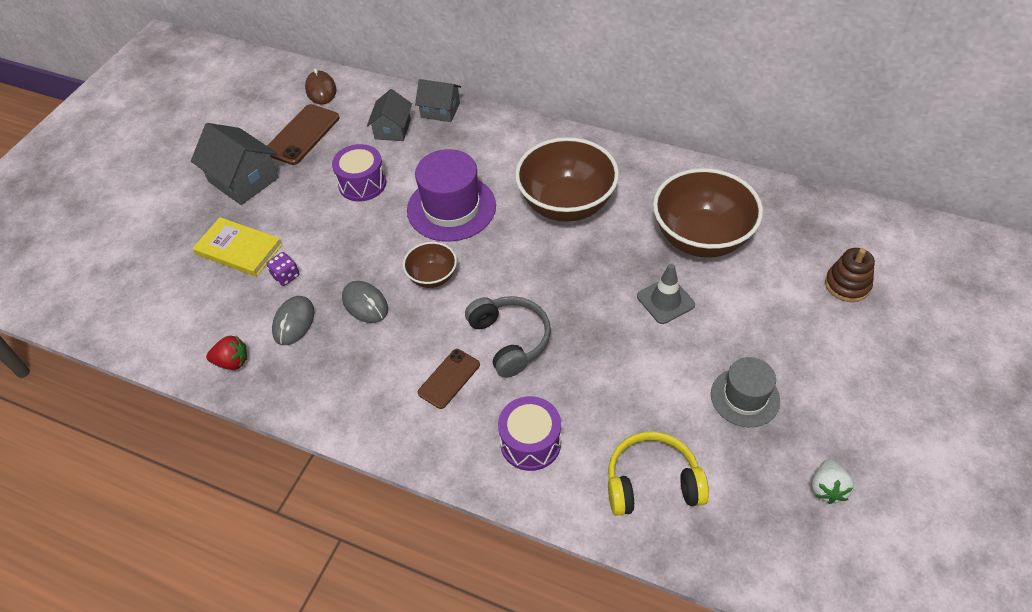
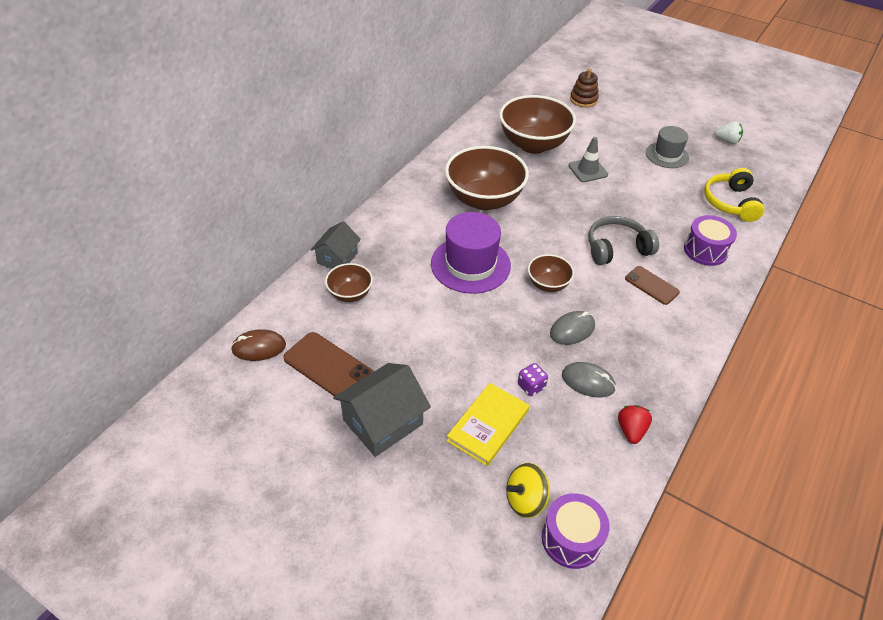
camera: 85 degrees left, 5 degrees down
purple drum [332,144,387,202] -> purple drum moved to [542,493,609,569]
grey house [367,89,412,141] -> brown bowl [325,263,373,302]
none -> yellow spinning top [506,463,550,518]

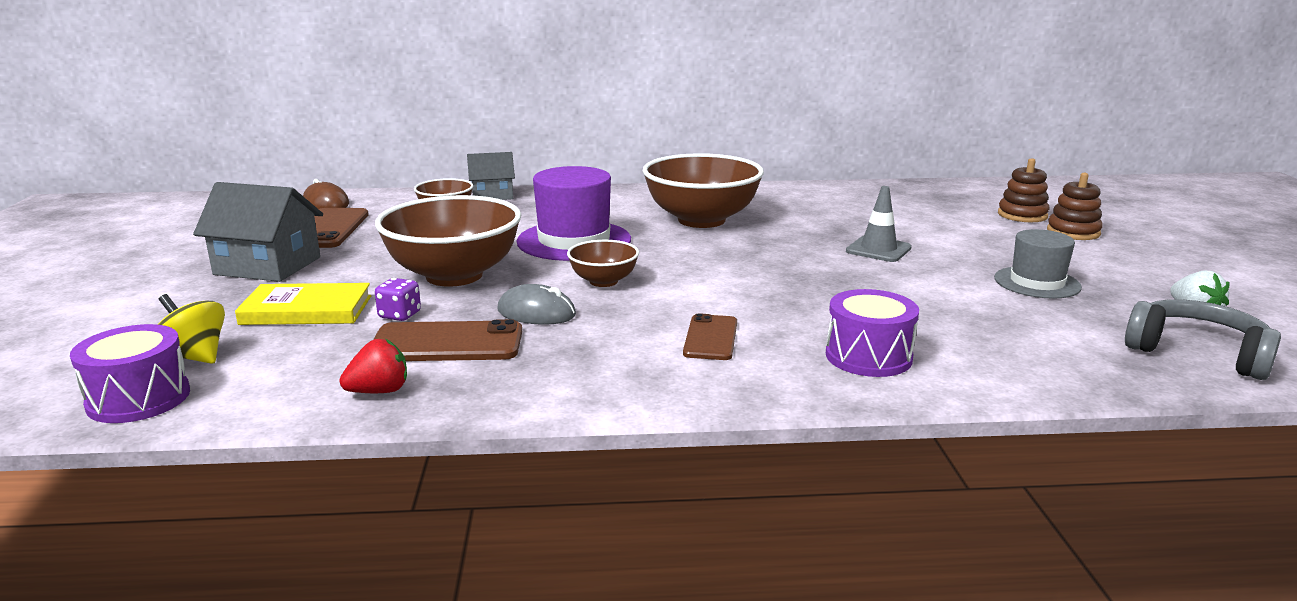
camera: 55 degrees right, 25 degrees down
brown bowl [499,95,576,154] -> brown bowl moved to [375,195,521,287]
grey mouse [562,362,616,397] -> brown phone [373,319,522,361]
grey headphones [588,216,659,265] -> grey headphones moved to [1125,299,1281,380]
yellow headphones [704,168,765,222] -> none
none -> brown stacking toy [1047,173,1103,240]

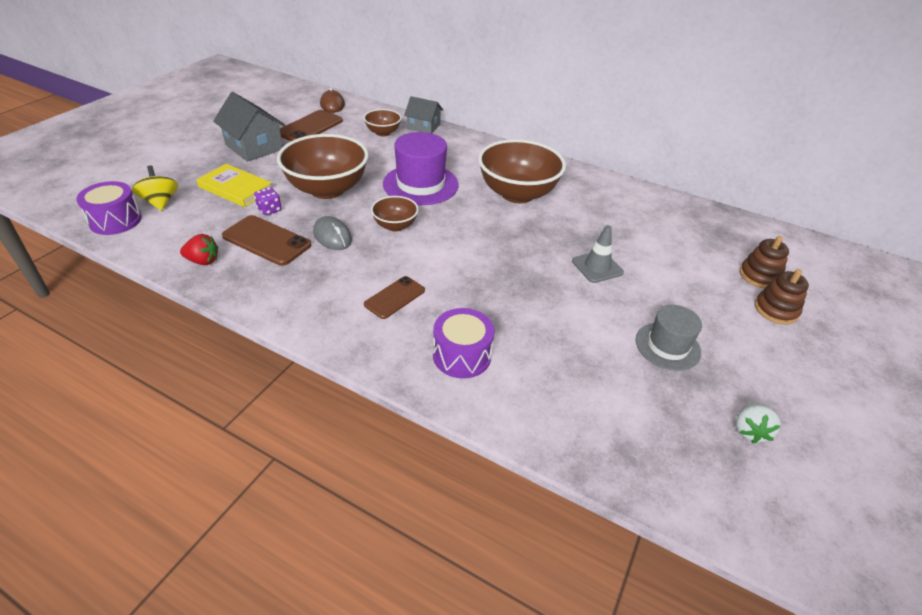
camera: 30 degrees right, 20 degrees up
grey headphones [1125,299,1281,380] -> none

